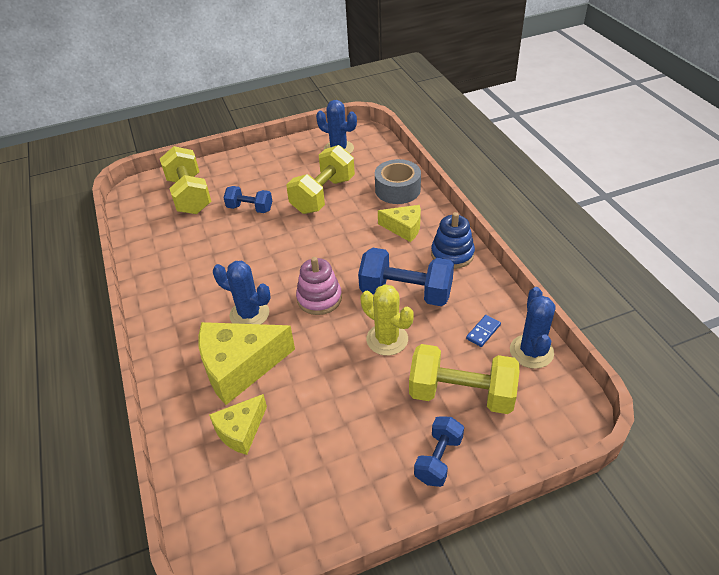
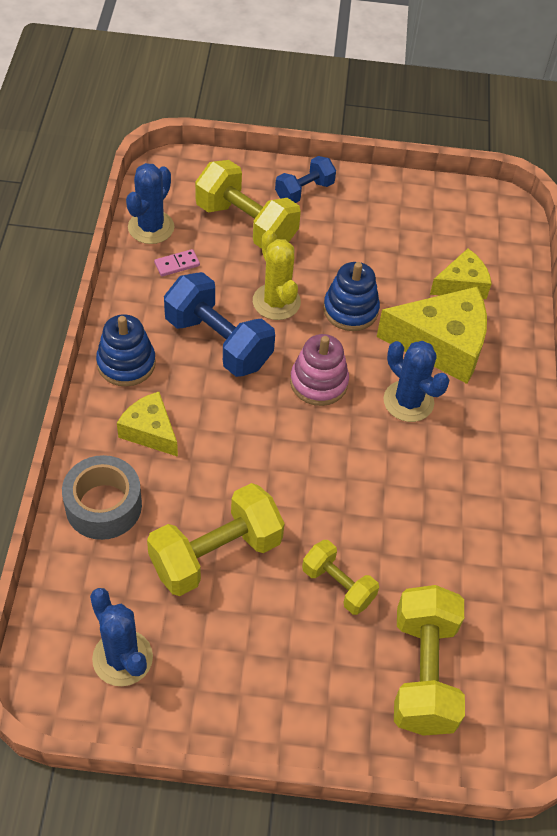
camera: 160 degrees left, 10 degrees up
blue dumbbell [224,186,272,213] -> yellow dumbbell [302,540,379,615]
blue domino [466,315,501,347] -> pink domino [154,249,200,277]
none -> blue stacking toy [323,262,380,331]

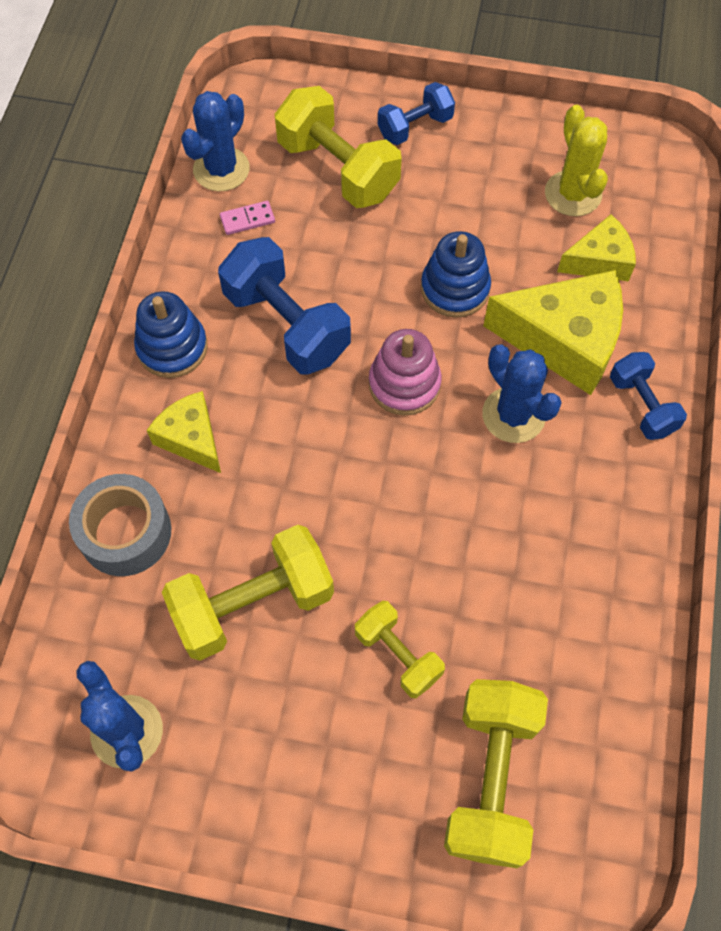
camera: 10 degrees right, 10 degrees up
yellow cactus [253,230,301,320] -> yellow cactus moved to [545,105,608,216]
none -> blue dumbbell [610,352,687,440]

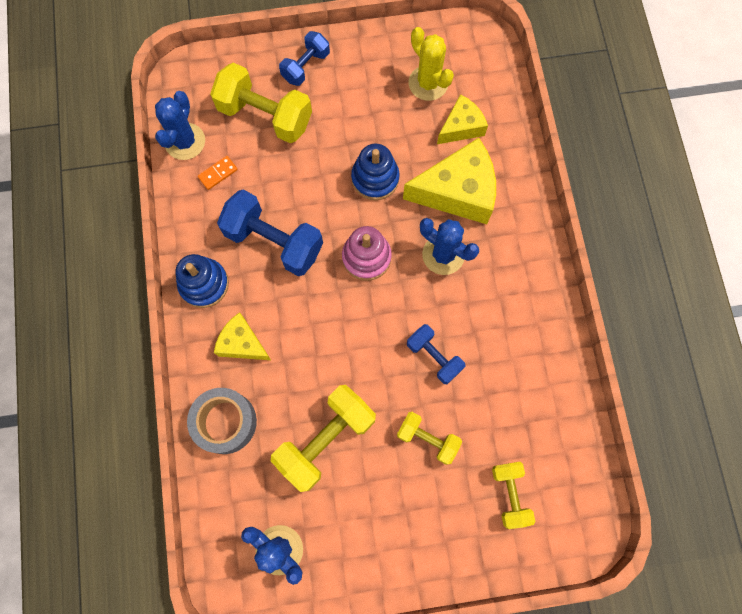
camera: 20 degrees left, 10 degrees up
pink domino [220,201,275,235] -> orange domino [198,156,238,190]
yellow dumbbell [444,679,548,868] -> yellow dumbbell [492,462,535,529], size x0.59
blue dumbbell [610,352,687,440] -> blue dumbbell moved to [407,324,466,384]

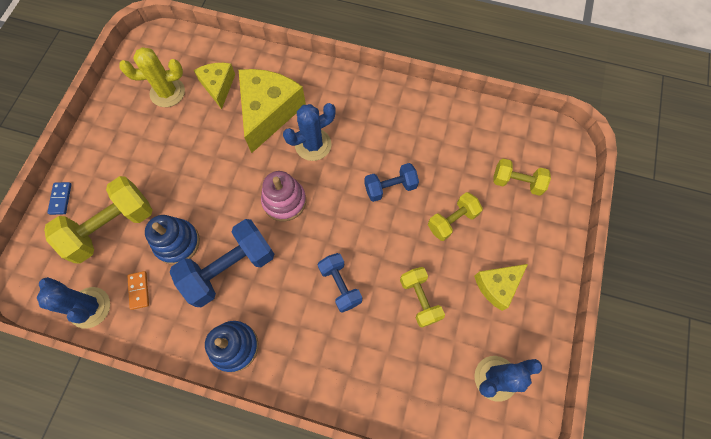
camera: 65 degrees left, 5 degrees down
grey tape [187,388,257,454] -> none
yellow cheese [214,312,271,360] -> yellow cheese moved to [474,264,528,311]
yellow dumbbell [271,385,376,492] -> yellow dumbbell [400,267,445,327], size x0.59
blue dumbbell [279,31,330,86] -> blue dumbbell moved to [318,253,362,313]
blue stacking toy [351,144,399,200] -> blue stacking toy moved to [145,215,200,265]
none -> blue domino [47,182,72,215]

